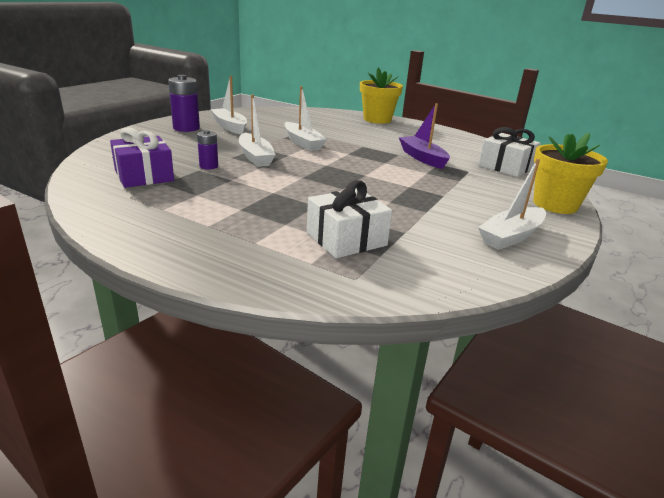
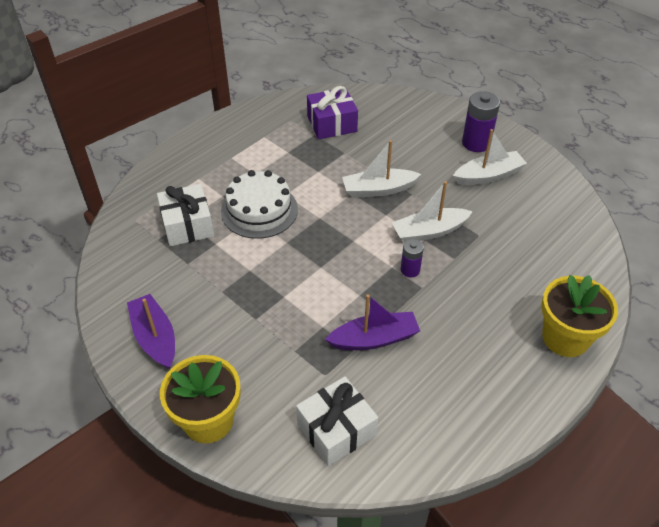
camera: 105 degrees right, 20 degrees up
purple battery [197,130,218,169] -> purple battery moved to [401,239,424,278]
white boat [478,159,546,250] -> purple boat [127,294,175,369]
none -> white cake [221,170,298,239]

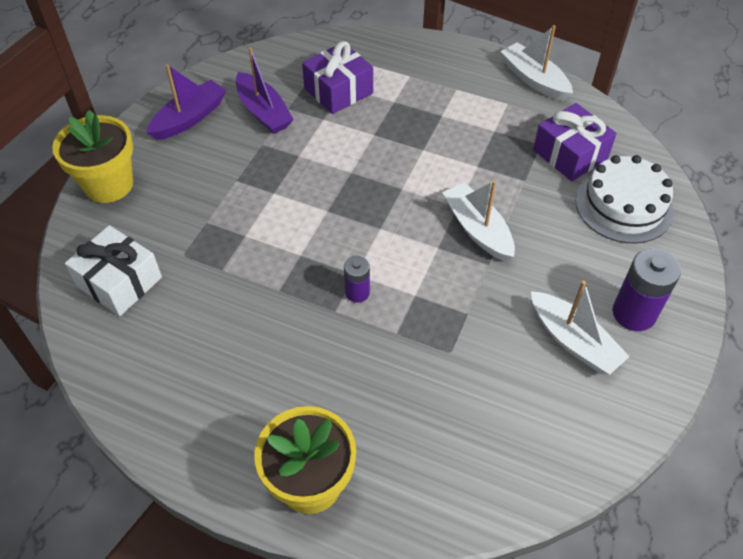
camera: 70 degrees right, 5 degrees up
white gift [157,184,214,246] -> purple gift [302,41,373,114]
white cake [221,170,298,239] -> white cake moved to [575,155,674,244]
purple boat [325,294,420,350] -> purple boat moved to [236,47,294,134]
white boat [392,181,473,243] -> white boat moved to [500,25,573,101]

